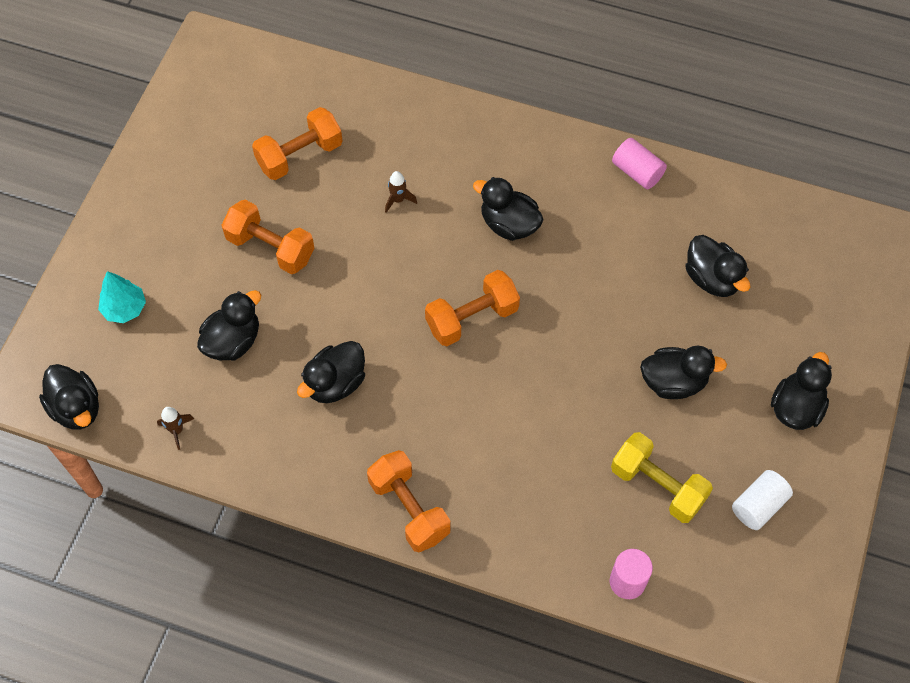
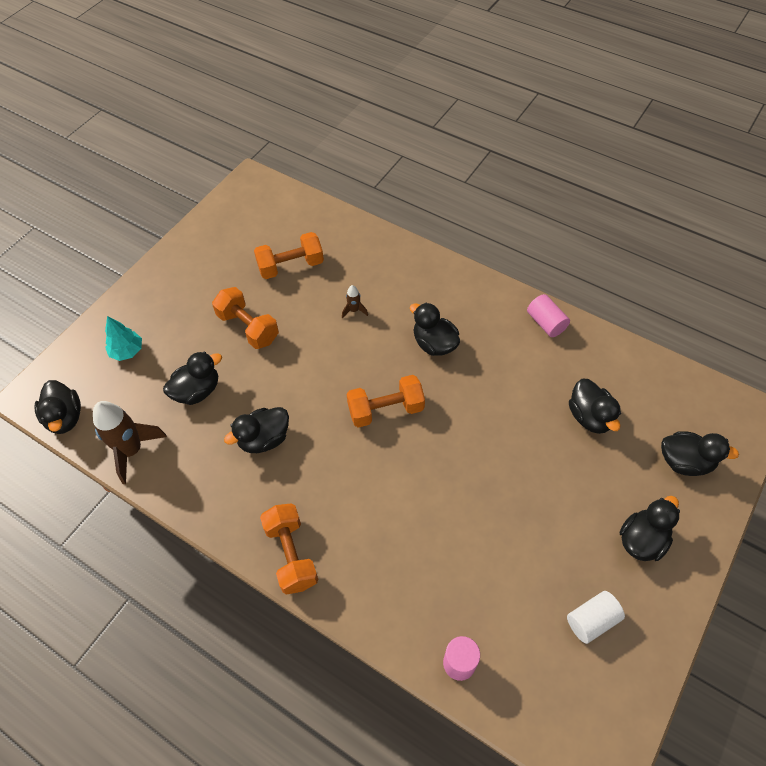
camera: 15 degrees right, 5 degrees down
brown rocket [157,407,194,450] -> brown rocket [93,401,167,484], size x2.16
yellow dumbbell [611,432,713,523] -> none
black duck [640,346,727,399] -> black duck moved to [661,431,739,476]

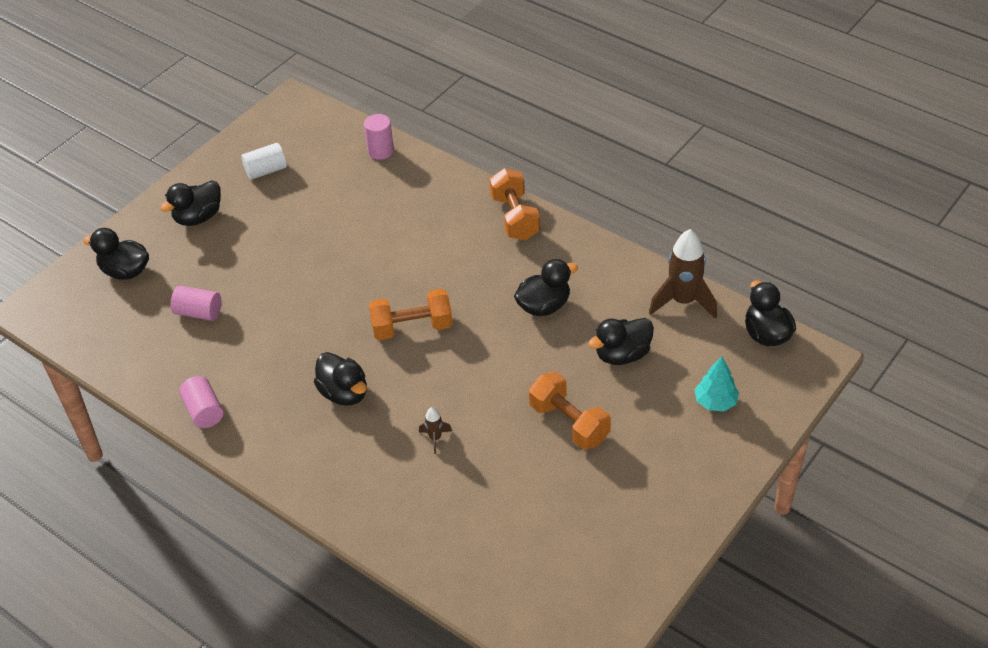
camera: 175 degrees left, 10 degrees down
orange dumbbell [254,232,324,279] -> none
black duck [569,379,621,434] -> pink cylinder [171,286,221,321]

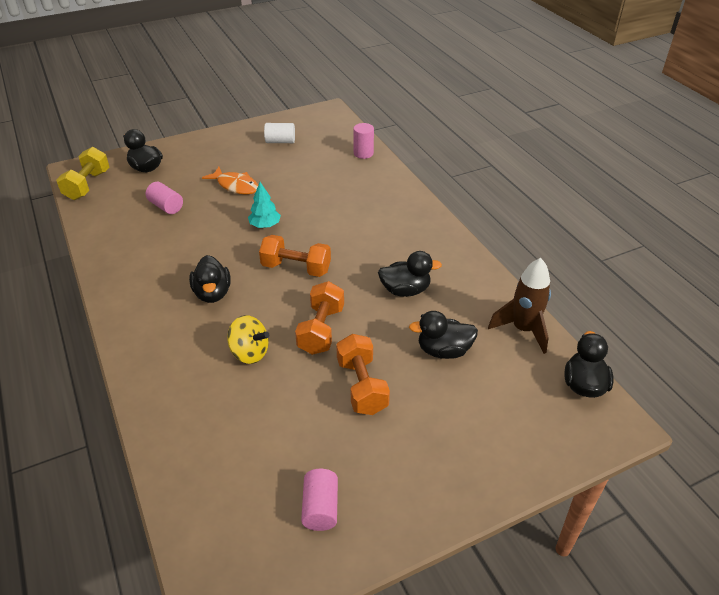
camera: 25 degrees right, 5 degrees down
black duck [160,180,221,226] -> none
pink cylinder [179,376,223,428] -> pink cylinder moved to [301,469,338,531]
brown rocket [419,407,452,454] -> yellow spinning top [227,315,269,364]
orange dumbbell [489,168,540,240] -> orange dumbbell moved to [295,281,344,355]
turquoise tree [694,356,739,411] -> turquoise tree moved to [248,182,281,228]
none -> yellow dumbbell [56,147,109,200]
none -> orange fish [202,167,258,194]

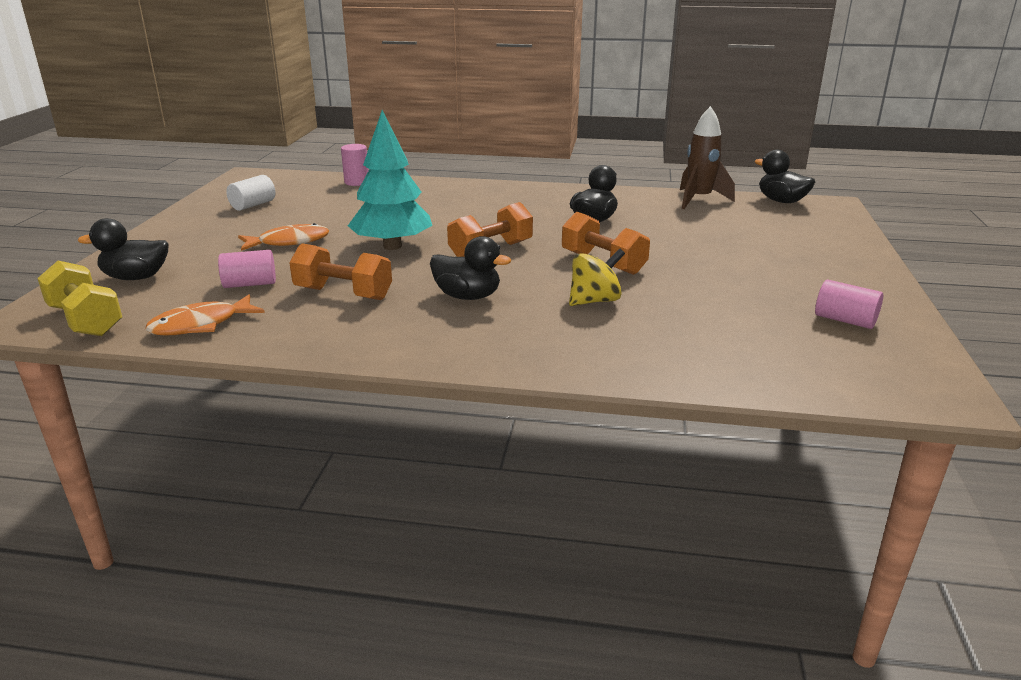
camera: 55 degrees left, 15 degrees down
turquoise tree [248,182,281,228] -> turquoise tree [348,110,432,250], size x1.90
orange dumbbell [336,334,390,415] -> orange dumbbell moved to [289,244,392,300]
black duck [409,311,478,359] -> none
none -> orange fish [145,295,265,335]

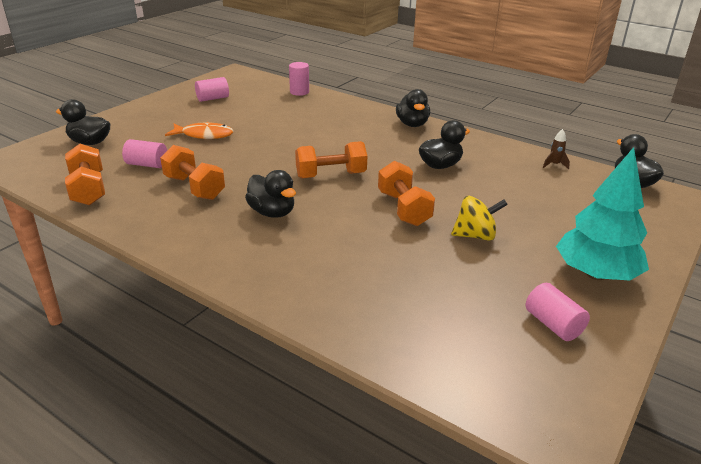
camera: 25 degrees right, 5 degrees up
yellow dumbbell [37,261,122,336] -> none
orange fish [145,295,265,335] -> orange dumbbell [65,144,105,206]
white cylinder [226,175,275,211] -> pink cylinder [195,77,229,102]
turquoise tree [348,110,432,250] -> turquoise tree moved to [556,147,649,281]
yellow spinning top [569,248,625,306] -> yellow spinning top moved to [451,196,508,241]
brown rocket [680,106,735,209] -> brown rocket [543,129,570,169], size x0.46
none -> black duck [396,89,430,127]

